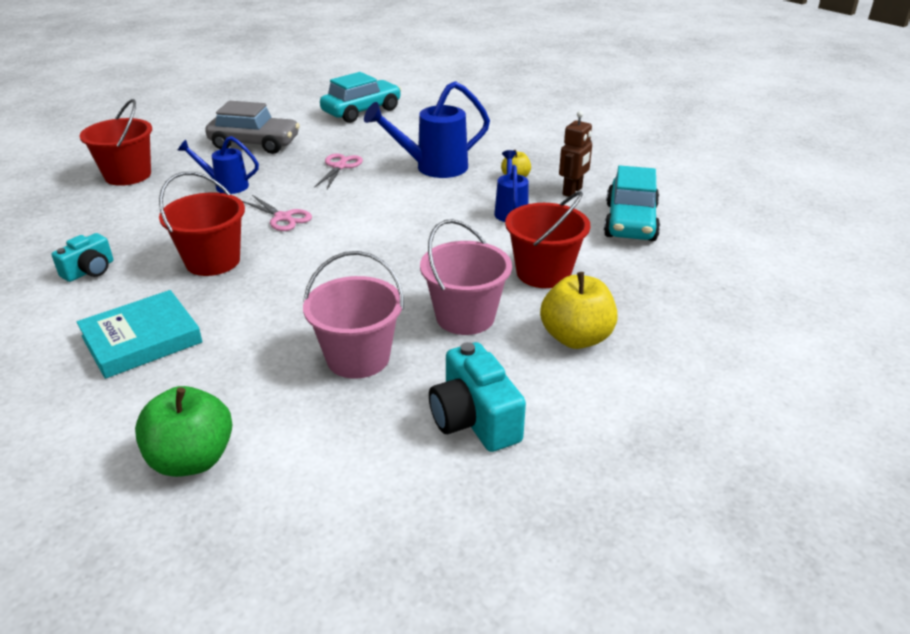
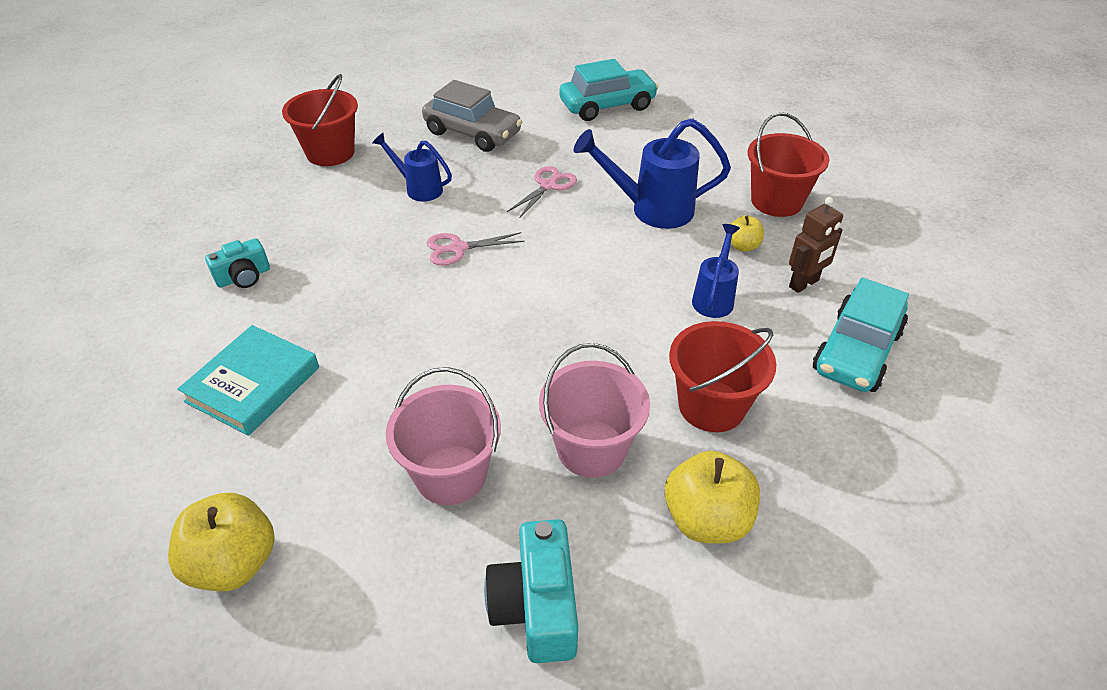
camera: 20 degrees right, 10 degrees up
turquoise book [76,290,203,379] -> turquoise book turned 45 degrees counterclockwise [177,325,319,436]
green apple [135,386,232,477] -> yellow apple [168,493,274,591]
red bucket [159,172,245,276] -> red bucket moved to [748,112,829,217]
pink scissors [242,195,312,231] -> pink scissors turned 105 degrees clockwise [427,232,525,265]

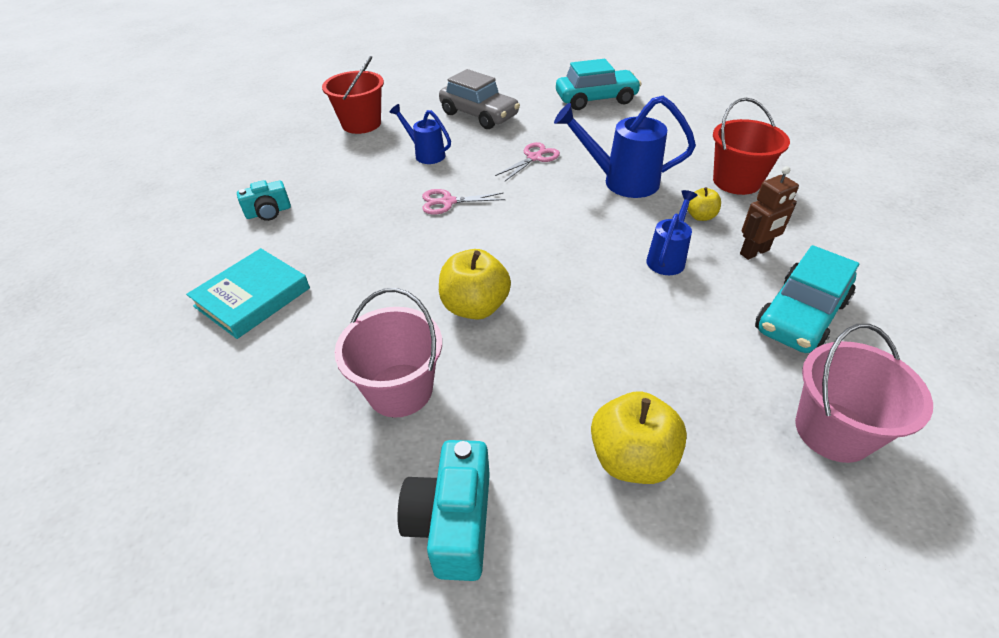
camera: 10 degrees right, 0 degrees up
yellow apple [168,493,274,591] -> yellow apple moved to [439,249,511,320]
pink bucket [539,343,650,478] -> pink bucket moved to [795,324,933,463]
red bucket [669,321,777,432] -> none

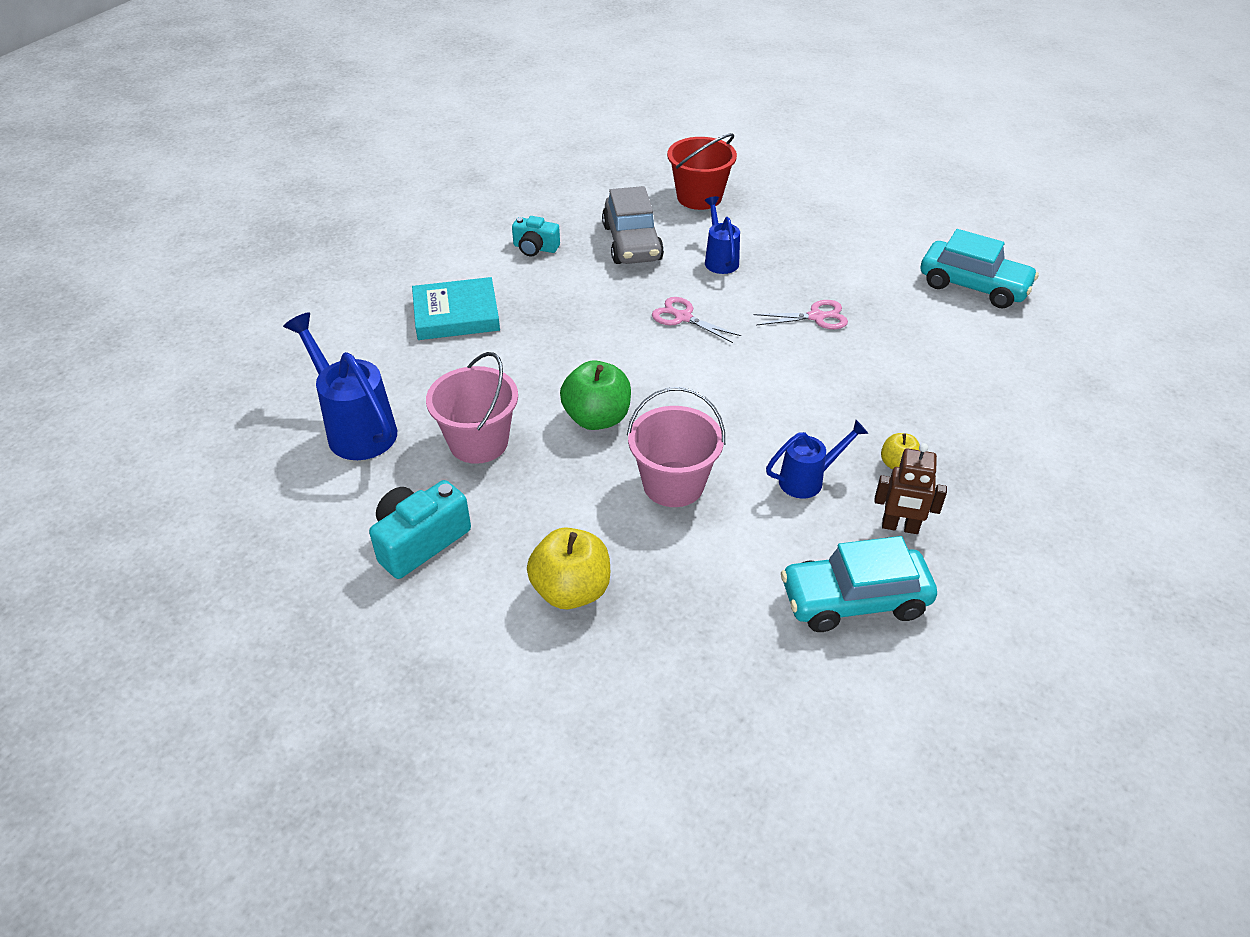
camera: 40 degrees right, 0 degrees up
grey car [439,69,520,129] -> grey car moved to [602,186,664,264]
yellow apple [439,249,511,320] -> green apple [560,360,631,430]
blue watering can [554,96,696,198] -> blue watering can moved to [283,312,397,460]
red bucket [713,98,790,195] -> none
pink bucket [795,324,933,463] -> pink bucket moved to [627,387,725,507]

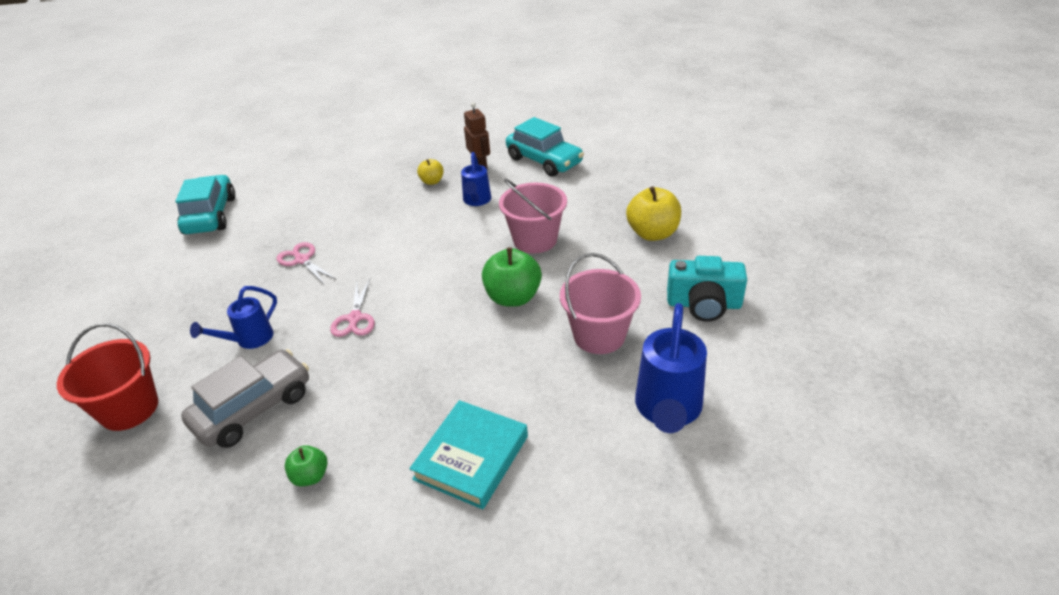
camera: 125 degrees left, 5 degrees down
turquoise book [412,277,500,340] -> turquoise book turned 75 degrees clockwise [409,400,528,509]
turquoise camera [512,216,560,257] -> green apple [285,445,328,486]
blue watering can [766,420,868,499] -> blue watering can turned 120 degrees counterclockwise [461,152,491,206]

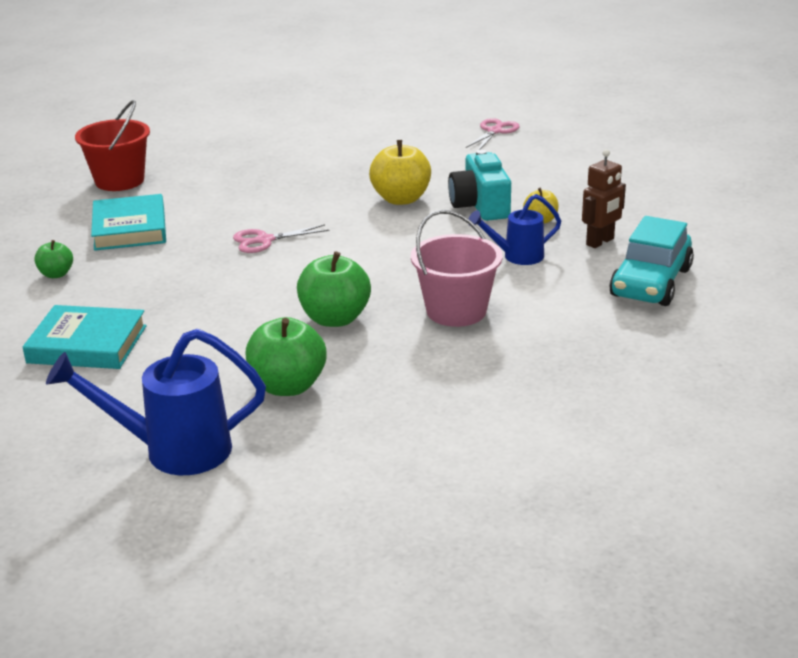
camera: 70 degrees right, 10 degrees down
turquoise car [175,175,235,234] -> none
grey car [181,349,309,448] -> turquoise book [91,194,166,251]
blue watering can [190,286,277,349] -> none
pink scissors [276,242,337,285] -> pink scissors moved to [466,118,519,150]
pink bucket [560,253,641,354] -> green apple [246,317,327,396]
yellow apple [626,186,681,241] -> yellow apple moved to [369,140,431,205]
turquoise camera [667,256,747,322] -> turquoise camera moved to [448,150,511,221]

